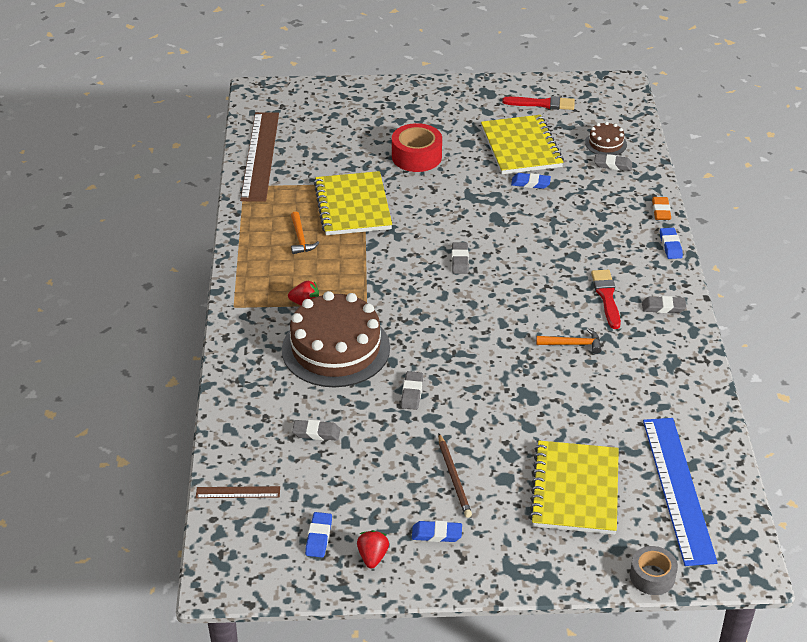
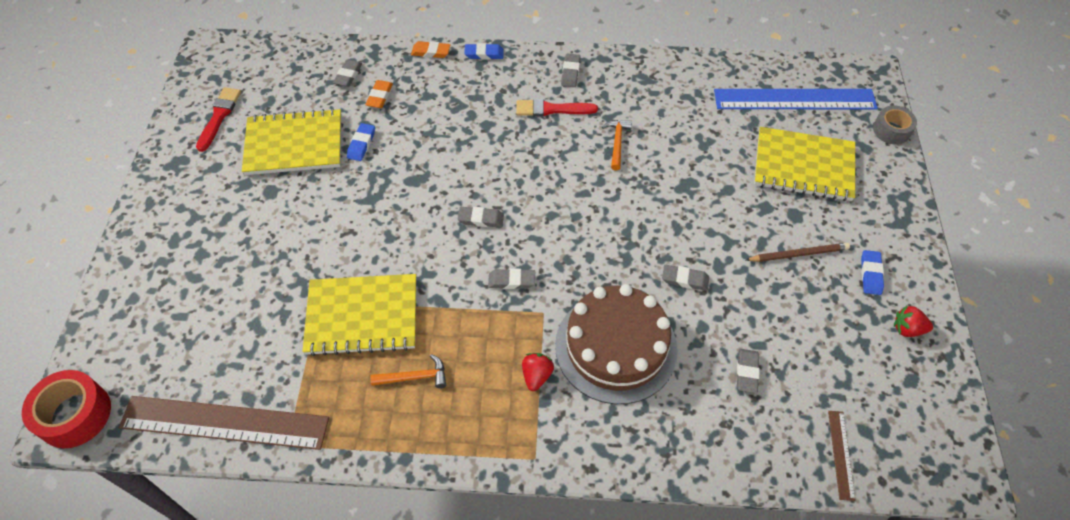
camera: 85 degrees left, 15 degrees up
blue eraser [305,512,332,558] -> none
red tape [392,123,442,172] -> red tape moved to [22,370,111,448]
brown cake [585,122,627,155] -> none
none -> orange eraser [365,80,393,108]
none -> grey eraser [488,269,535,289]

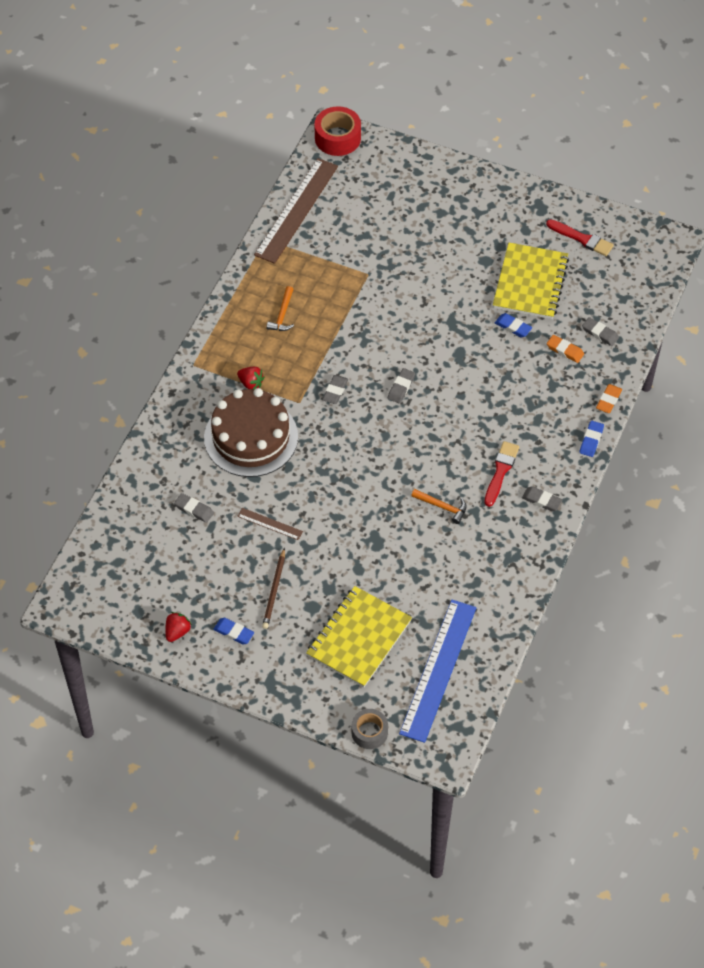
camera: 110 degrees right, 0 degrees up
yellow notebook [302,274,416,356] -> none
grey eraser [662,264,709,291] -> none
brown ruler [828,411,856,501] -> brown ruler moved to [237,508,303,540]

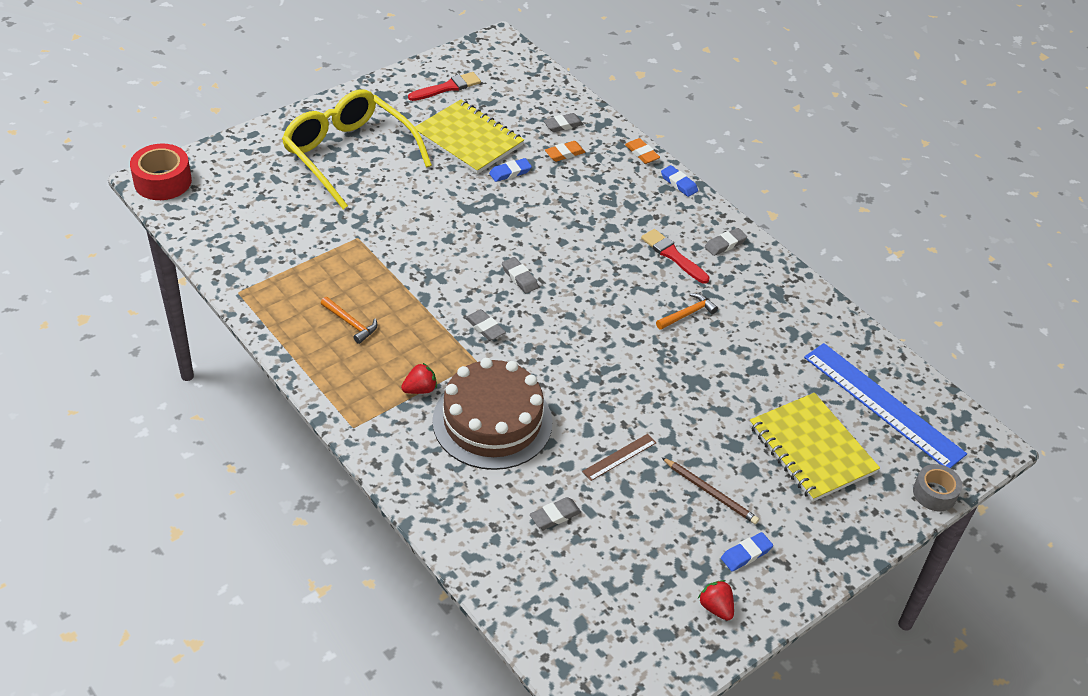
camera: 65 degrees left, 10 degrees down
brown ruler [254,158,338,264] -> none
none -> yellow glasses [282,89,432,209]

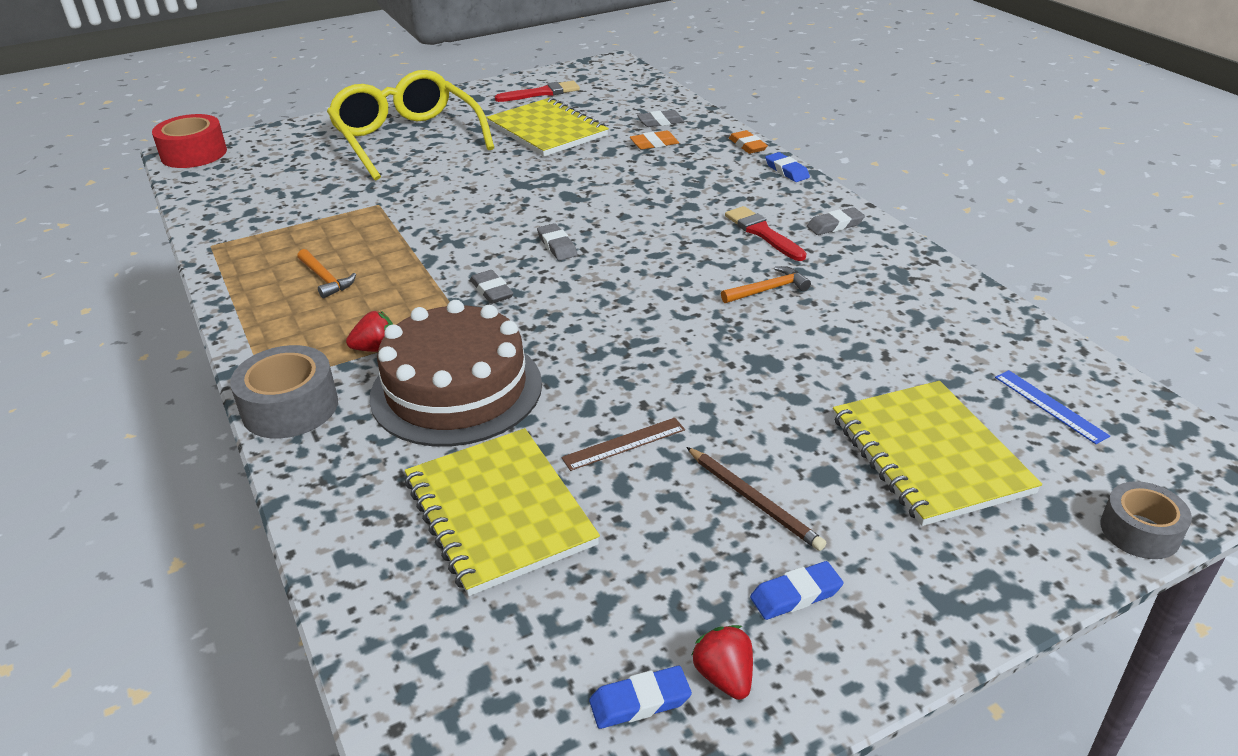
camera: 15 degrees right, 10 degrees down
blue eraser [489,158,532,182] -> blue eraser moved to [589,666,692,729]
grey eraser [530,497,581,530] -> yellow notebook [405,428,600,596]
blue ruler [804,343,967,468] -> blue ruler [995,370,1110,444], size x0.44
none -> grey tape [230,345,338,438]

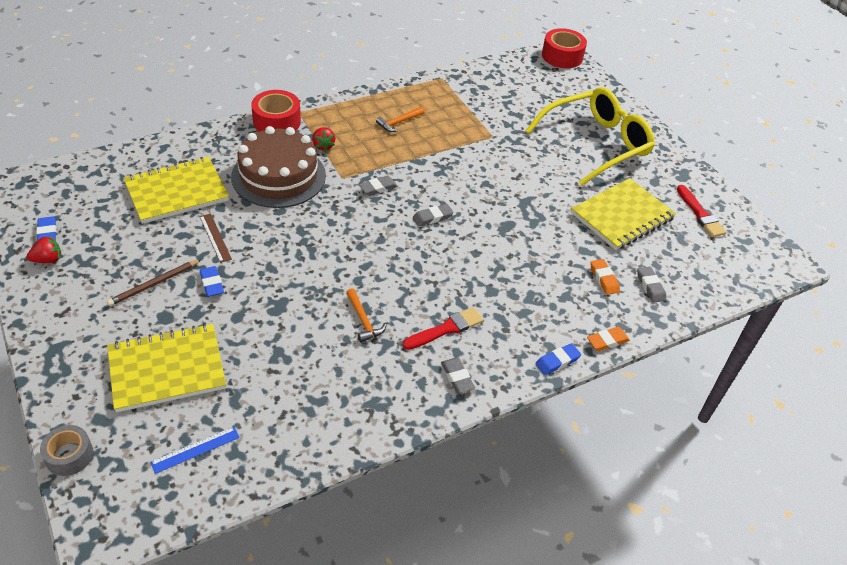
camera: 85 degrees right, 10 degrees up
grey tape [230,345,338,438] -> red tape [251,90,301,132]
blue eraser [750,561,844,620] -> blue eraser moved to [200,266,224,297]

